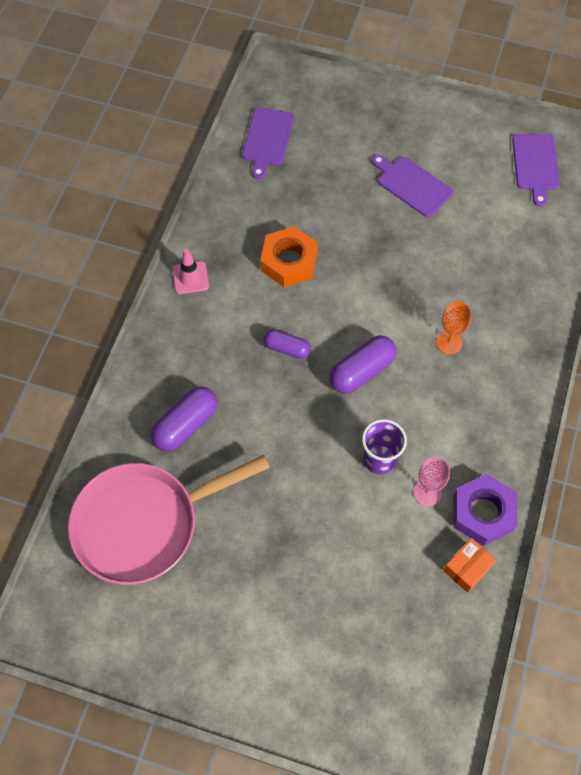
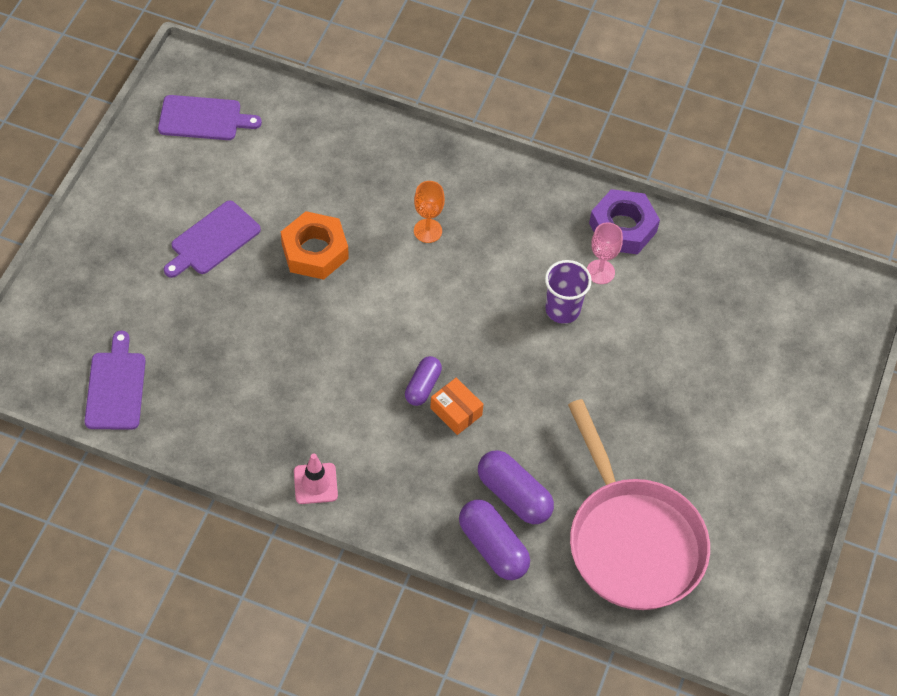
camera: 90 degrees left, 5 degrees down
purple cutting board [242,108,294,179] -> purple cutting board turned 105 degrees counterclockwise [85,331,146,430]
orange nut [260,226,318,287] -> orange nut moved to [281,211,349,280]
purple capsule [329,335,396,394] -> purple capsule moved to [459,499,530,580]
orange box [443,538,496,593] -> orange box moved to [430,378,484,435]

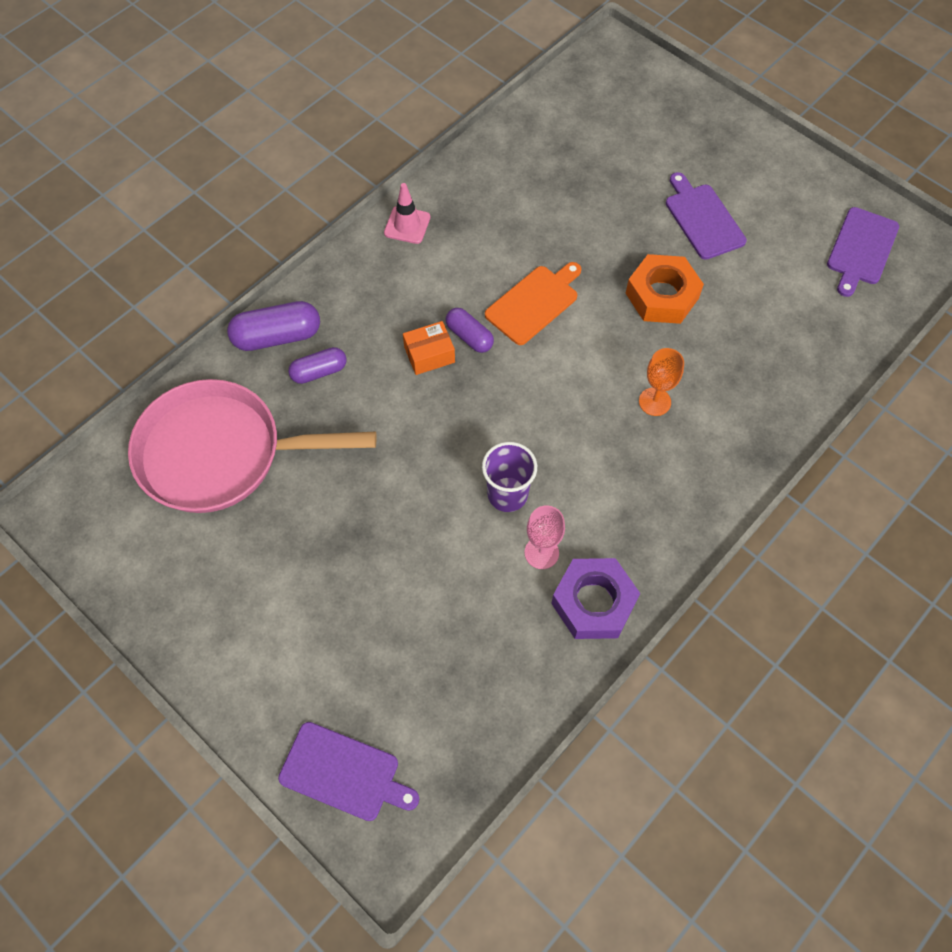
camera: 115 degrees right, 5 degrees up
purple cutting board [85,331,146,430] -> purple cutting board moved to [278,722,419,821]
purple capsule [478,450,554,524] -> purple capsule [288,347,347,384], size x0.64
none -> orange cutting board [485,262,581,345]

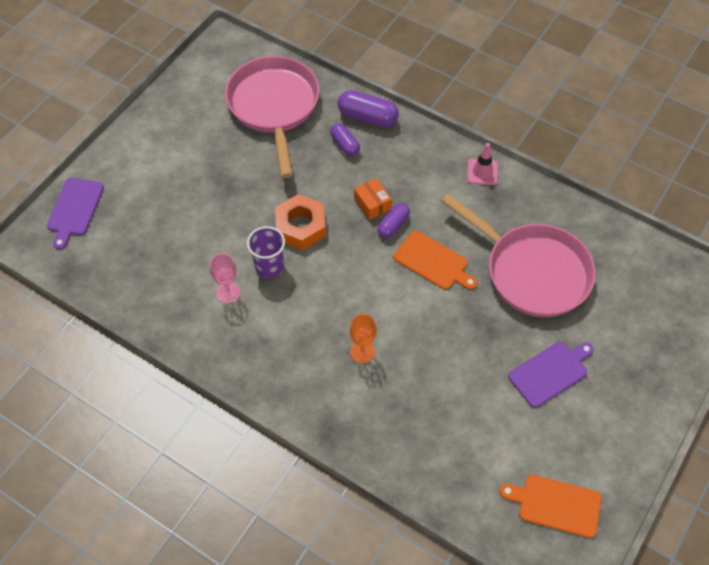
camera: 80 degrees right, 5 degrees down
purple capsule [227,301,320,351] -> purple capsule turned 45 degrees counterclockwise [338,90,399,127]
purple nut [551,558,640,639] -> none
orange nut [626,254,704,324] -> orange nut moved to [275,194,326,250]
purple cutting board [827,207,899,297] -> orange cutting board [500,474,602,538]
none -> pink pan [441,193,596,317]

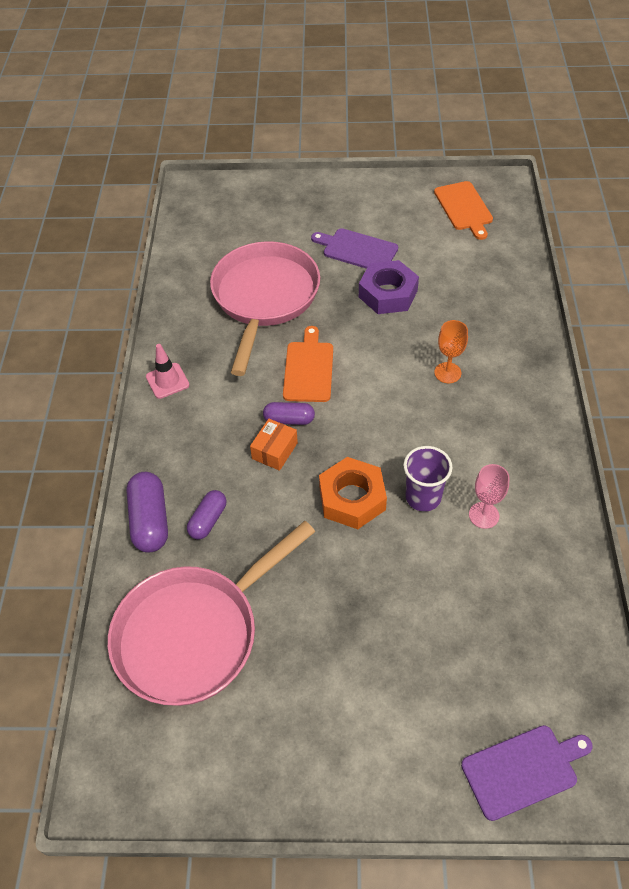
camera: 120 degrees left, 5 degrees down
none -> purple nut [359,260,419,314]

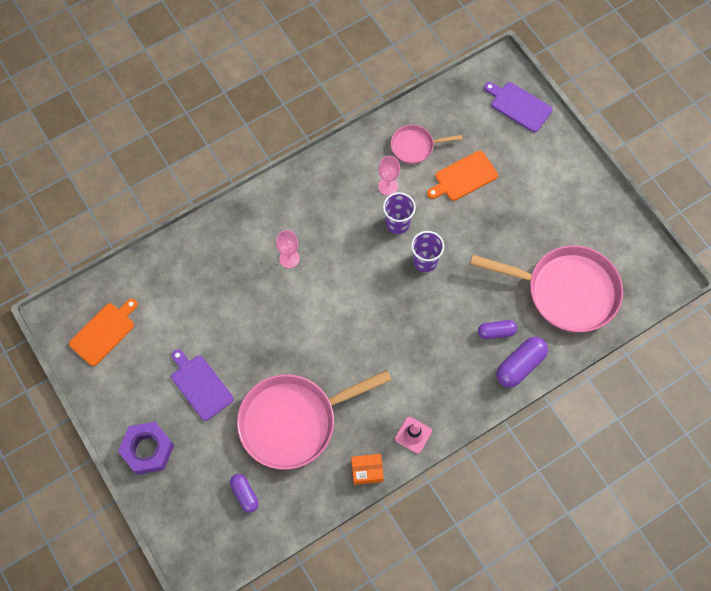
camera: 125 degrees left, 15 degrees up
orange box [250,419,298,471] -> orange box moved to [351,454,384,485]
purple capsule [263,402,315,425] -> purple capsule moved to [230,474,259,513]
orange cutting board [283,326,333,402] -> orange cutting board moved to [427,151,498,201]
purple cutting board [311,228,398,269] -> purple cutting board turned 150 degrees clockwise [171,349,234,421]
orange nut [319,457,387,529] -> purple cup [411,231,444,272]
purple nut [359,260,419,314] -> purple nut moved to [118,422,174,475]
orange goblet [434,320,468,383] -> pink goblet [276,230,300,268]
none -> pink pan [391,125,463,164]

